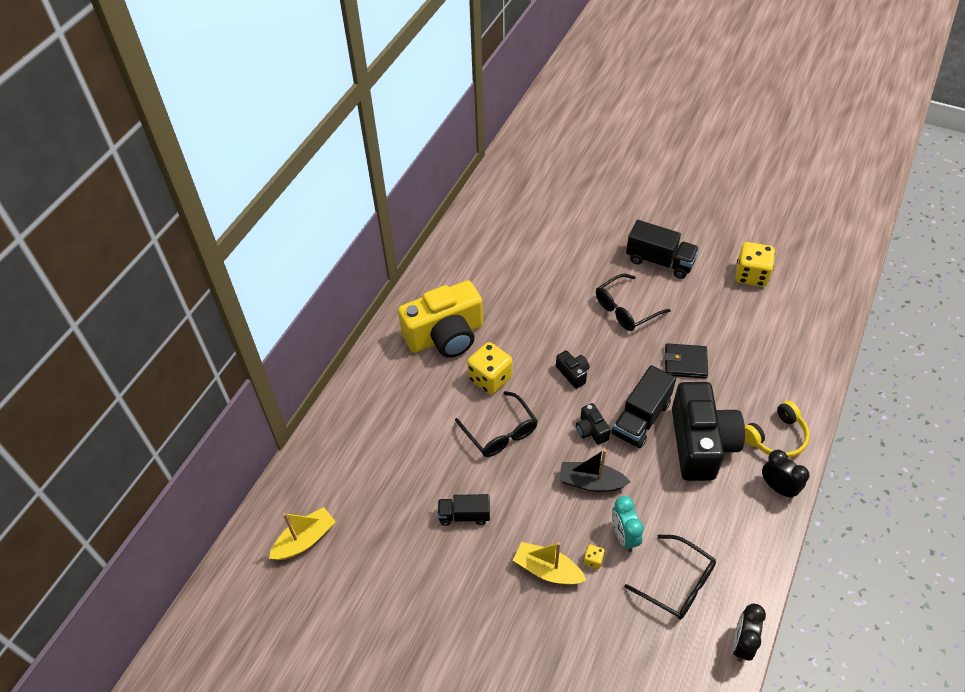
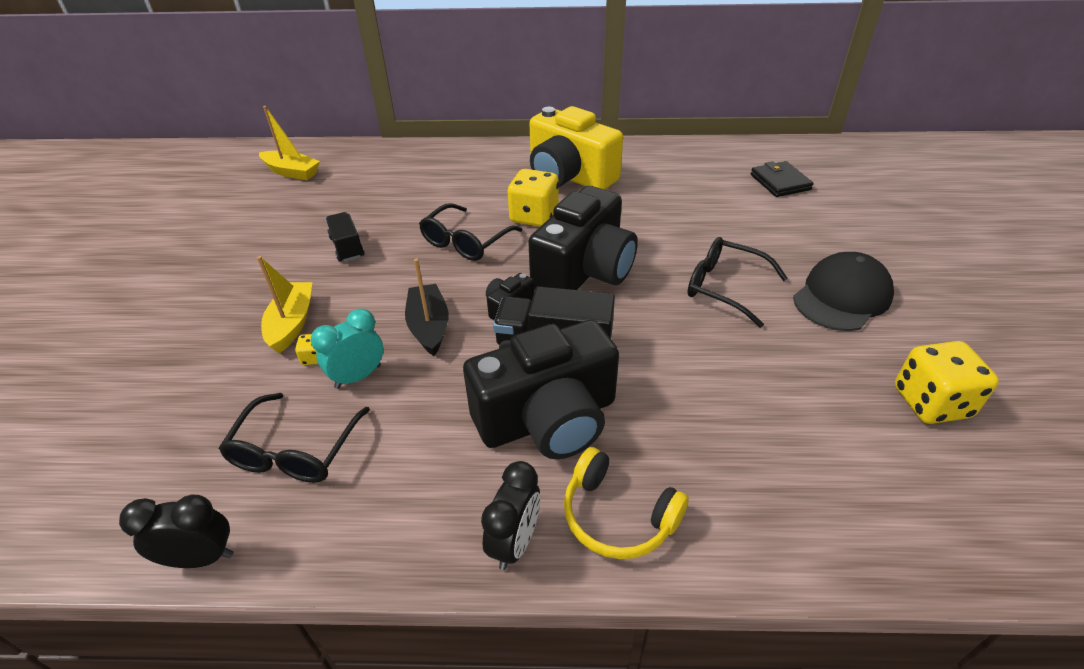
camera: 65 degrees right, 10 degrees down
black camera [556,350,589,389] -> black camera [528,186,638,290], size x2.36
black truck [626,220,699,279] -> black cap [793,252,894,331]
black wallet [665,343,708,379] -> black wallet moved to [751,161,814,197]

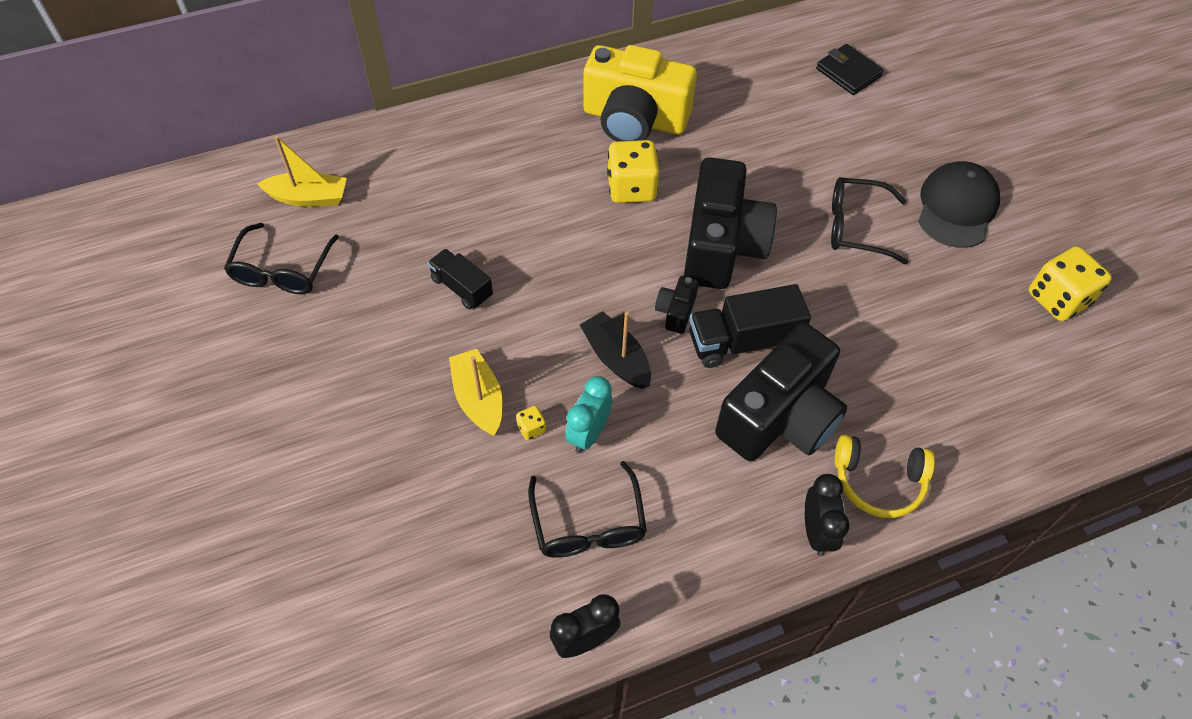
camera: 25 degrees left, 15 degrees up
black glasses [419,203,522,261] -> black glasses moved to [224,223,339,294]

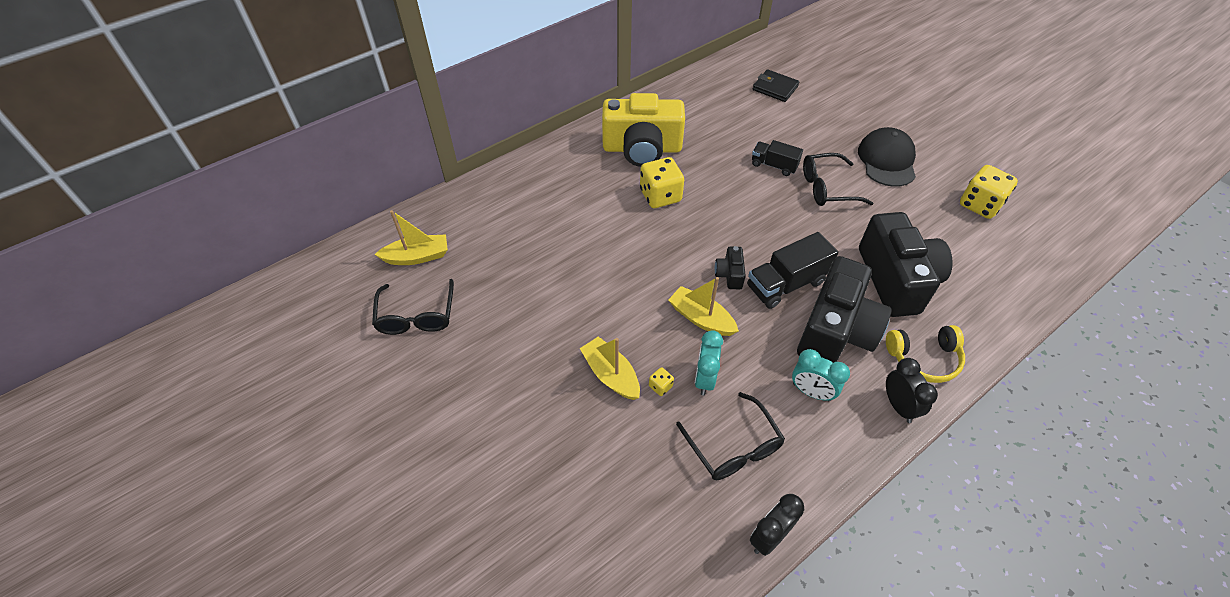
camera: 15 degrees left, 5 degrees down
black truck [428,249,493,310] -> black truck moved to [752,140,803,176]
black boat [580,311,651,389] -> yellow boat [669,277,739,336]
black camera [684,157,777,289] -> black camera moved to [859,212,953,317]
none -> turquoise clock [792,349,850,401]

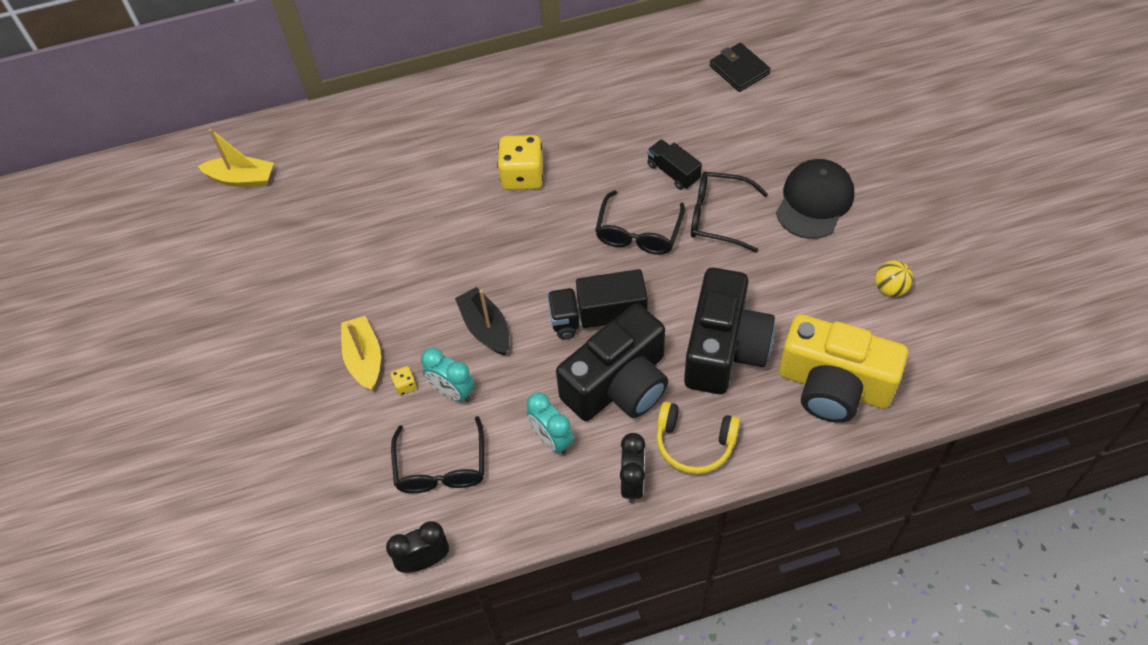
camera: 25 degrees right, 5 degrees up
black glasses [372,279,454,335] -> black glasses moved to [595,190,685,255]
yellow camera [602,93,685,167] -> yellow camera moved to [779,314,908,423]
yellow boat [669,277,739,336] -> black boat [455,287,510,356]
turquoise clock [695,330,723,395] -> turquoise clock turned 90 degrees counterclockwise [421,348,475,402]
black camera [715,246,746,289] -> none
yellow dice [960,165,1018,219] -> yellow ball [875,260,913,297]

